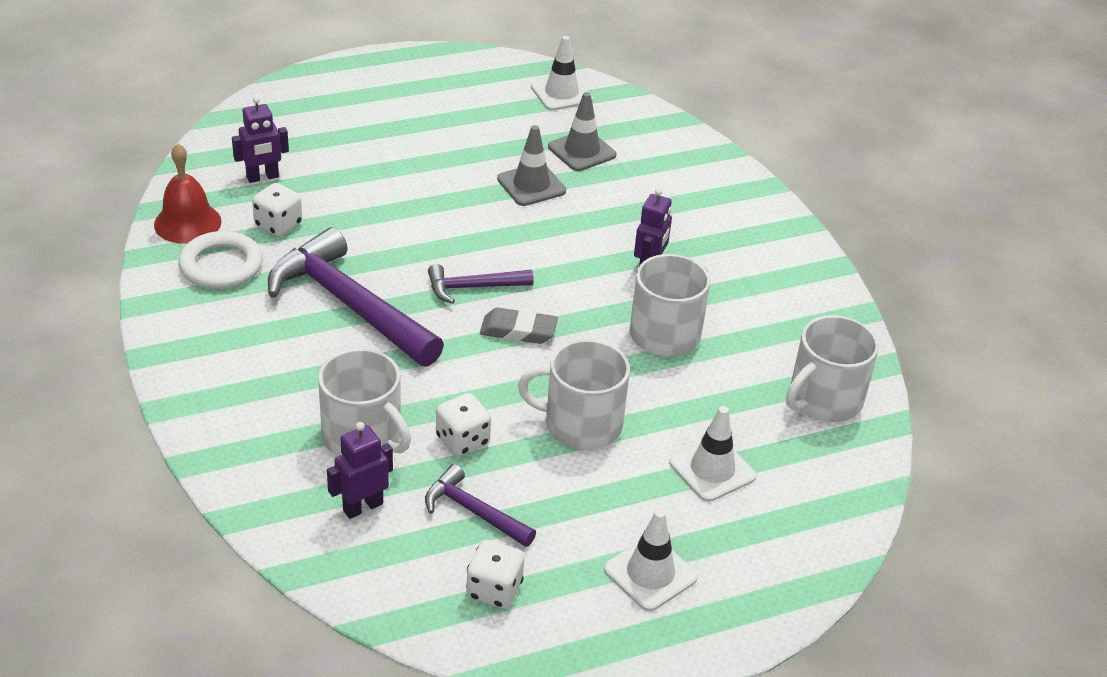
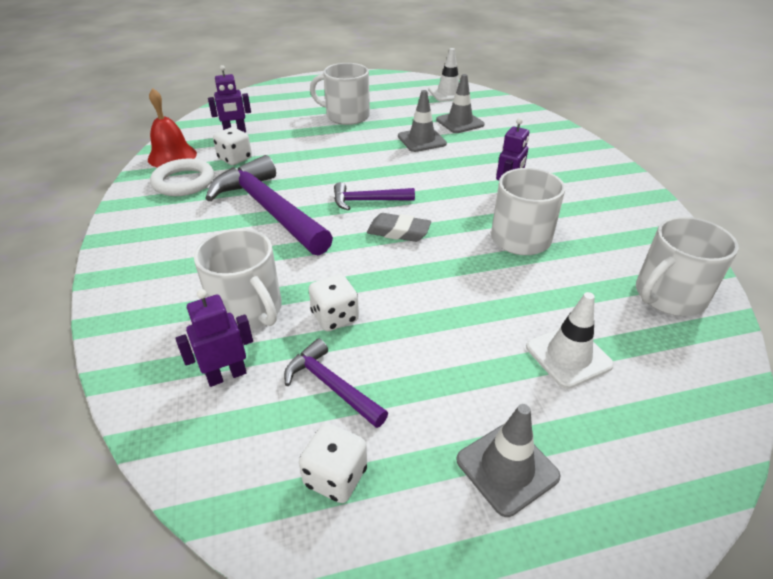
camera: 10 degrees right, 0 degrees up
white mug [518,339,630,450] -> white mug moved to [310,63,370,125]
white traffic cone [604,509,698,611] -> grey traffic cone [456,404,561,517]

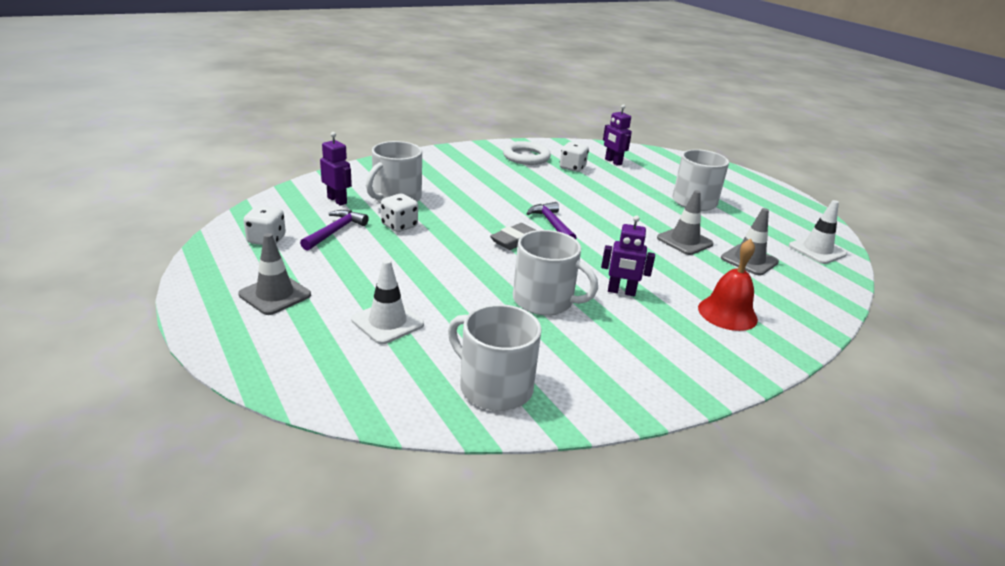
camera: 70 degrees right, 10 degrees down
red bell [148,88,197,168] -> red bell moved to [698,239,758,331]
purple hammer [205,155,333,256] -> none
grey eraser [367,213,431,242] -> grey eraser turned 45 degrees clockwise [490,223,536,250]

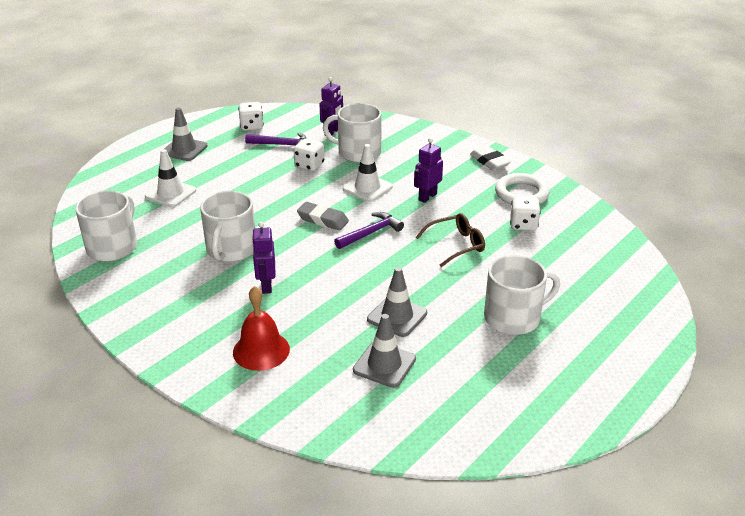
camera: 75 degrees right, 5 degrees up
purple robot [603,104,632,166] -> purple robot moved to [414,138,443,203]
white traffic cone [789,200,847,264] -> white traffic cone moved to [343,144,393,202]
none -> brown glasses [416,213,485,267]
none -> white eraser [470,146,511,170]

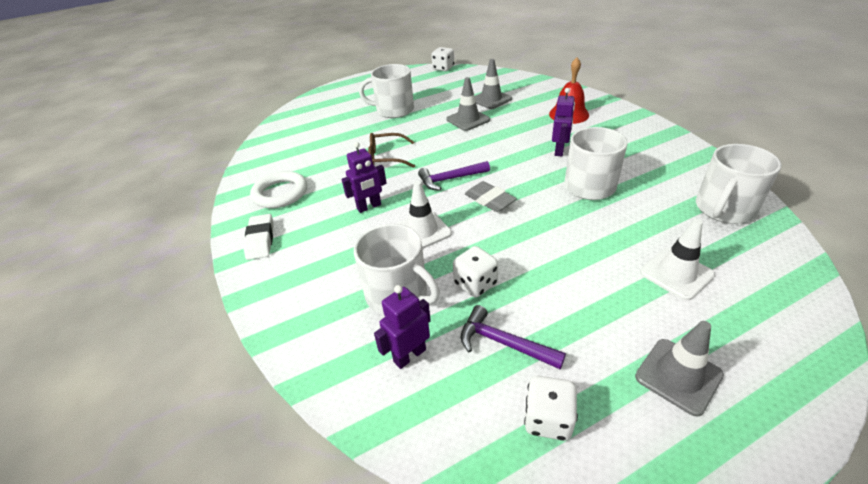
camera: 155 degrees left, 5 degrees up
white dice [510,196,541,231] -> white dice moved to [431,47,454,71]

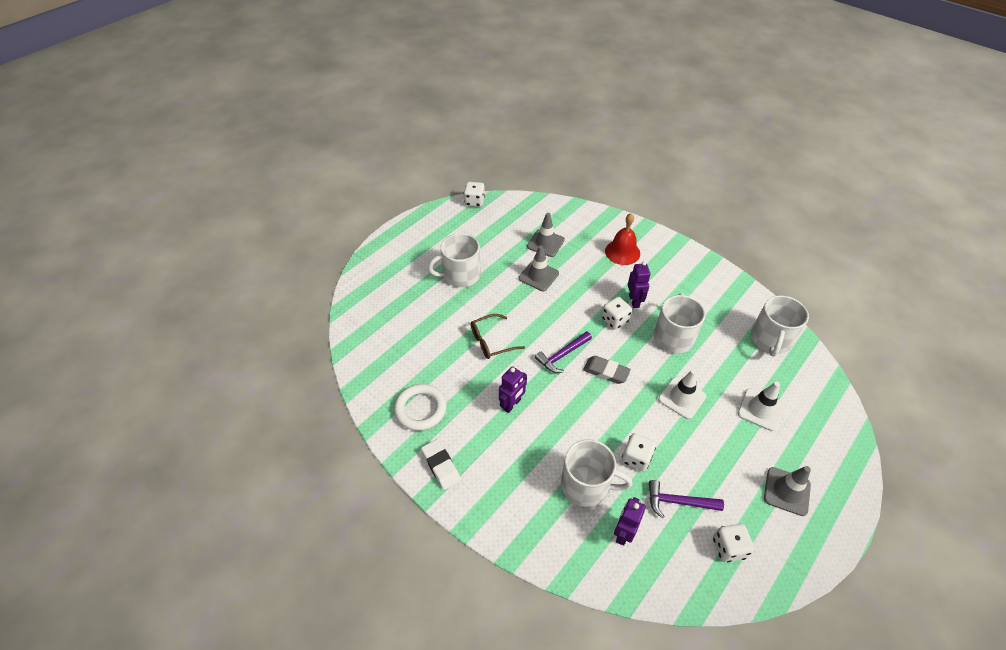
camera: 25 degrees left, 10 degrees up
white traffic cone [396,181,452,249] -> white traffic cone moved to [658,369,706,419]
none -> white dice [602,297,632,329]

